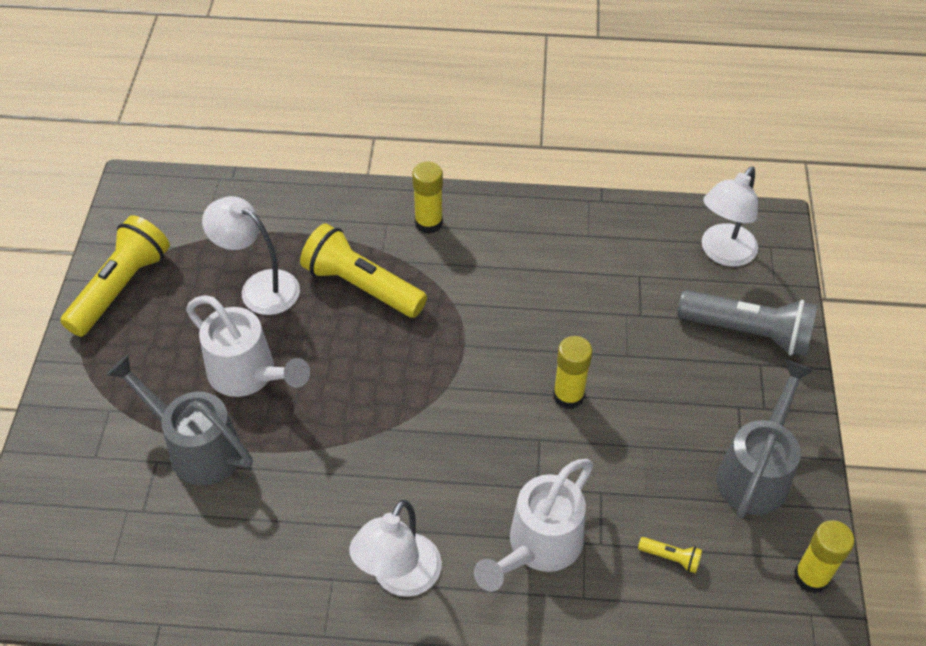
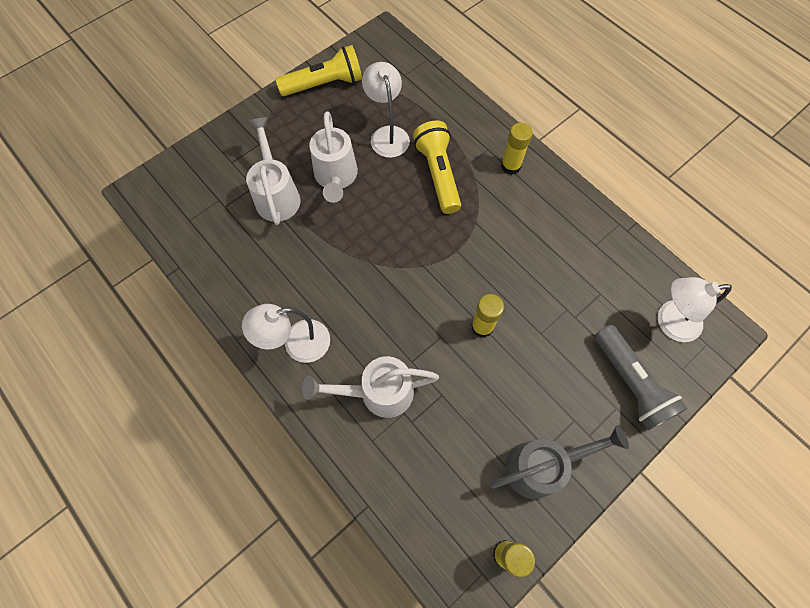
camera: 45 degrees right, 15 degrees up
grey watering can [106,355,253,485] -> white watering can [246,117,300,225]
yellow flashlight [638,537,702,573] -> none

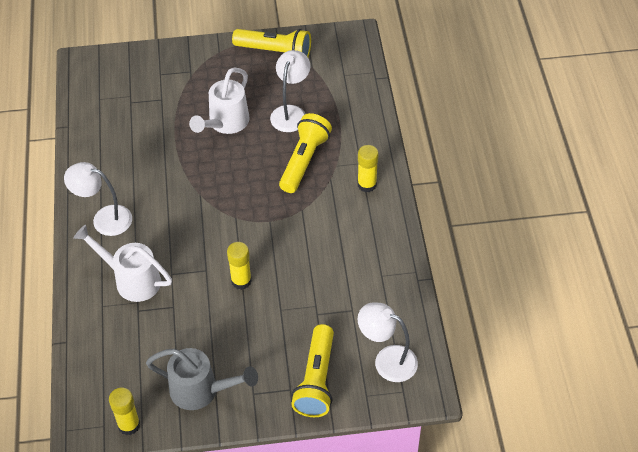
camera: 35 degrees right, 15 degrees down
white watering can [246,117,300,225] -> none
grey flashlight [595,325,688,430] -> yellow flashlight [291,324,334,417]

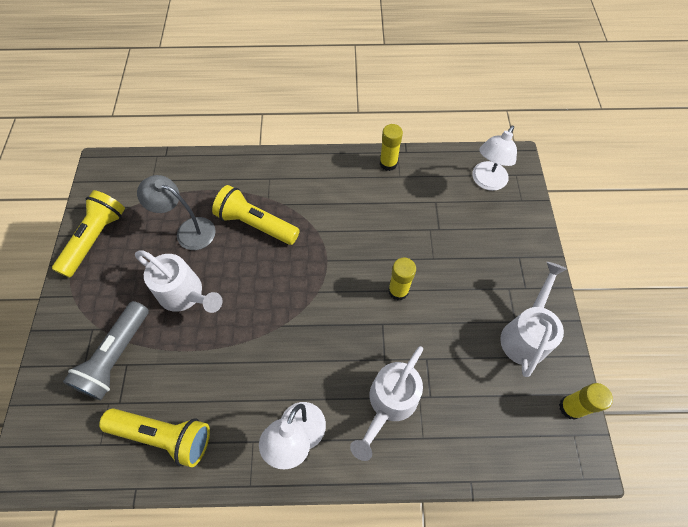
camera: 85 degrees left, 10 degrees up
grey watering can [146,348,258,410] -> white watering can [500,262,567,377]
white lamp [270,50,310,132] -> grey lamp [137,175,216,250]
yellow flashlight [291,324,334,417] -> yellow flashlight moved to [99,408,210,467]
yellow glue stick [358,145,379,192] -> yellow glue stick moved to [380,124,403,171]
none -> grey flashlight [63,301,149,400]

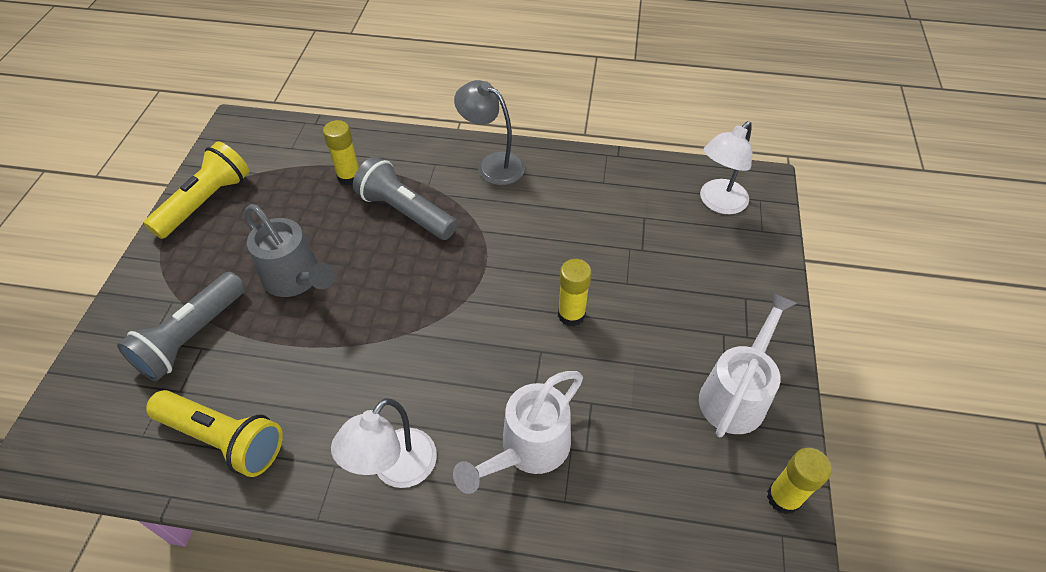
camera: 10 degrees right, 10 degrees down
white watering can [135,250,223,313] -> grey watering can [244,204,335,297]
grey lamp [137,175,216,250] -> grey lamp moved to [454,80,525,185]
yellow flashlight [212,185,300,245] -> grey flashlight [353,156,457,240]
yellow glue stick [380,124,403,171] -> yellow glue stick moved to [323,120,359,186]

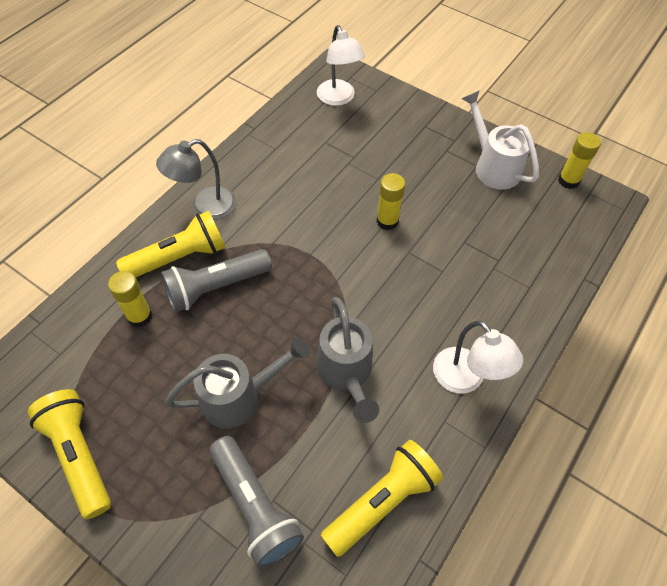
camera: 65 degrees left, 5 degrees up
white watering can [453,371,583,494] -> none
none -> yellow flashlight [116,211,226,277]
none -> grey watering can [316,297,379,423]

